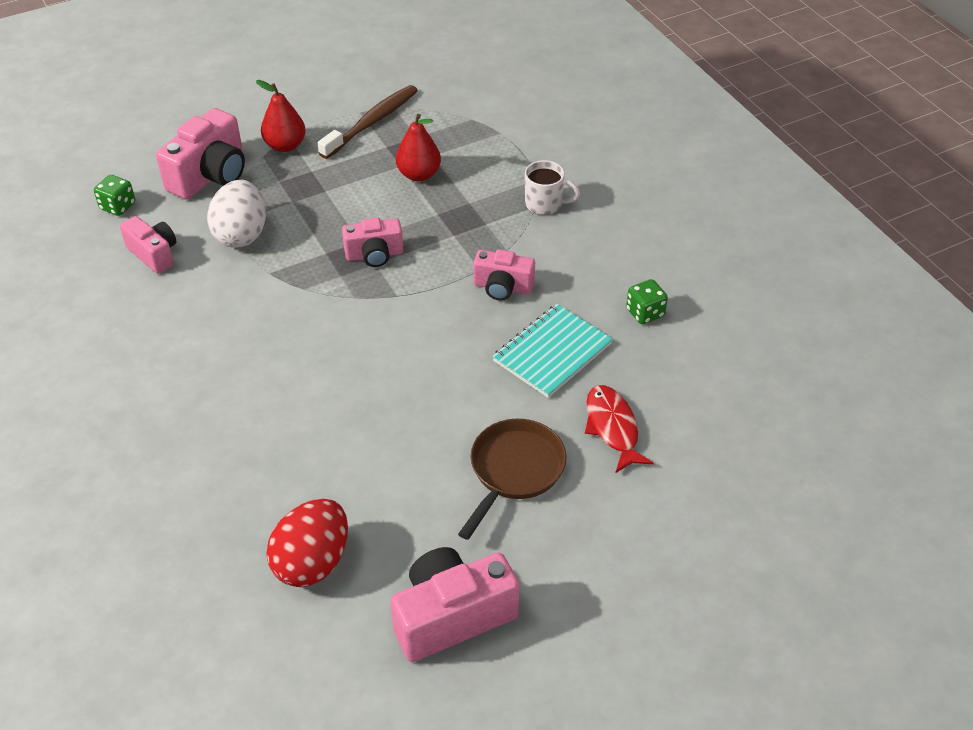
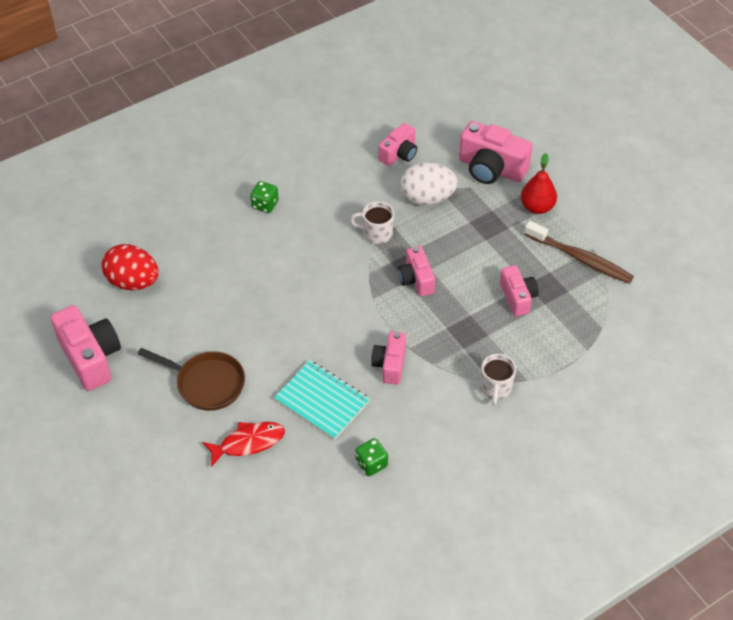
camera: 85 degrees right, 5 degrees up
green dice [94,175,135,216] -> green dice moved to [250,181,279,213]
red pear [396,114,441,181] -> pink camera [500,265,539,316]
none -> white mug [350,201,394,244]

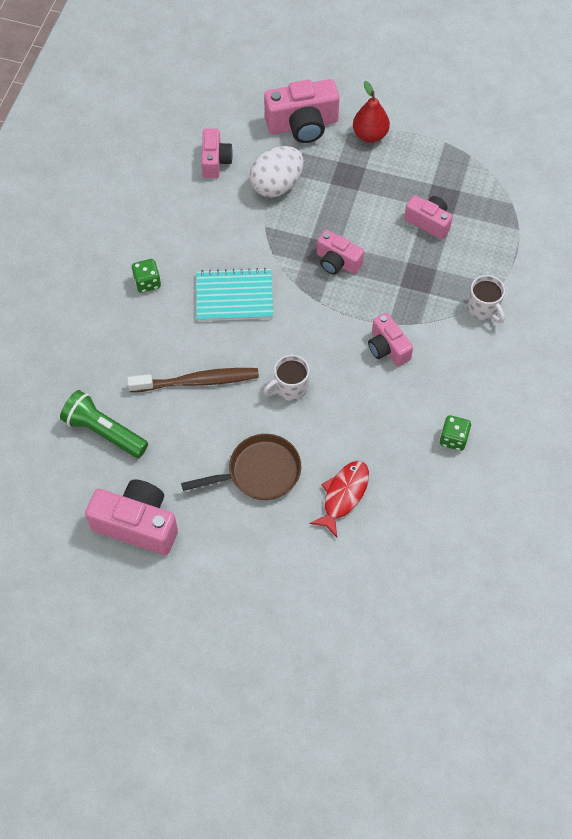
camera: 40 degrees left, 10 degrees up
red egg [102,244,159,290] -> green flashlight [60,390,148,458]
turquoise notebook [274,360,370,440] -> turquoise notebook moved to [196,268,273,321]
white mug [350,201,394,244] -> white mug moved to [263,355,310,401]
brown toothbrush [524,221,634,284] -> brown toothbrush moved to [127,368,259,392]

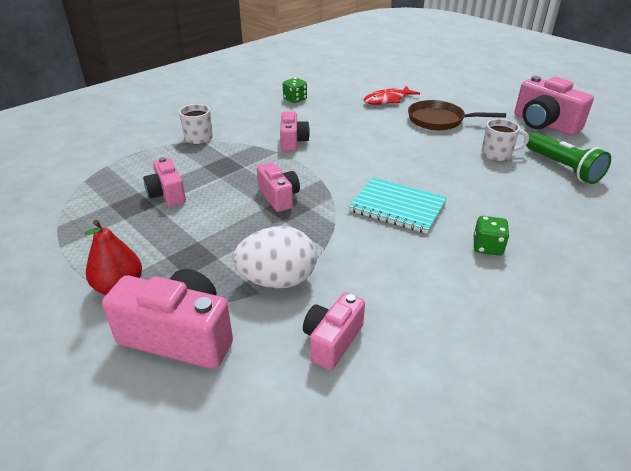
camera: 150 degrees left, 25 degrees down
brown toothbrush [127,368,259,392] -> none
white mug [263,355,310,401] -> white mug moved to [481,119,529,161]

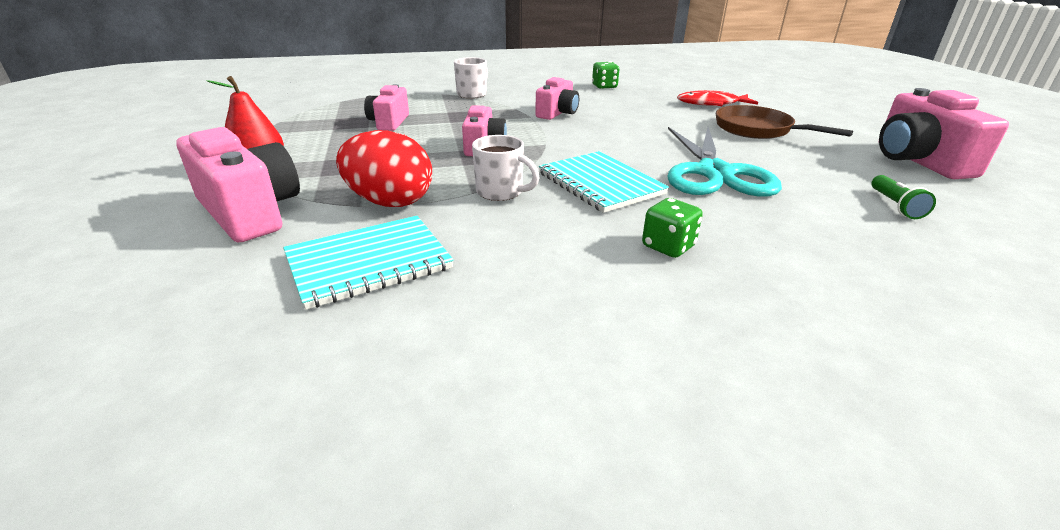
camera: 30 degrees right, 5 degrees down
white egg [233,226,317,288] -> red egg [336,130,432,207]
pink camera [303,292,365,370] -> turquoise notebook [283,216,454,310]
white mug [481,119,529,161] -> white mug moved to [472,135,540,201]
green flashlight [526,133,611,184] -> green flashlight [872,175,936,219], size x0.56
none -> turquoise scissors [667,127,782,197]

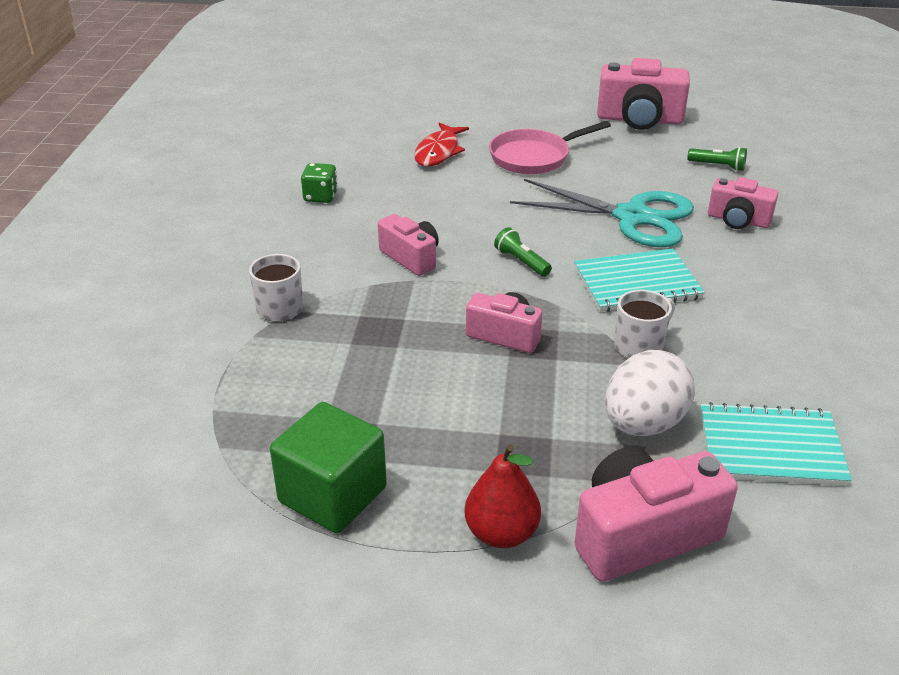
camera: 70 degrees left, 5 degrees up
turquoise notebook [283,216,454,310] -> turquoise notebook turned 75 degrees counterclockwise [700,402,852,486]
red egg [336,130,432,207] -> white egg [605,350,695,436]
pink camera [364,84,409,131] -> pink camera moved to [708,177,778,229]
green dice [642,198,703,258] -> none
brown pan [716,105,853,139] -> pink pan [489,121,611,174]
none -> green cube [270,402,387,533]
none -> green flashlight [494,227,552,277]

